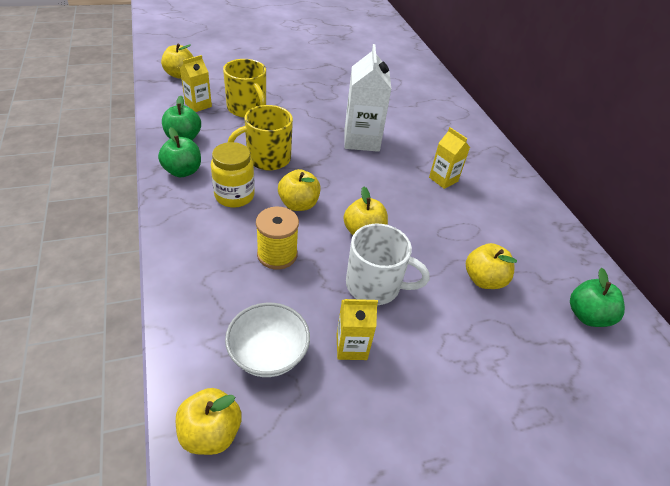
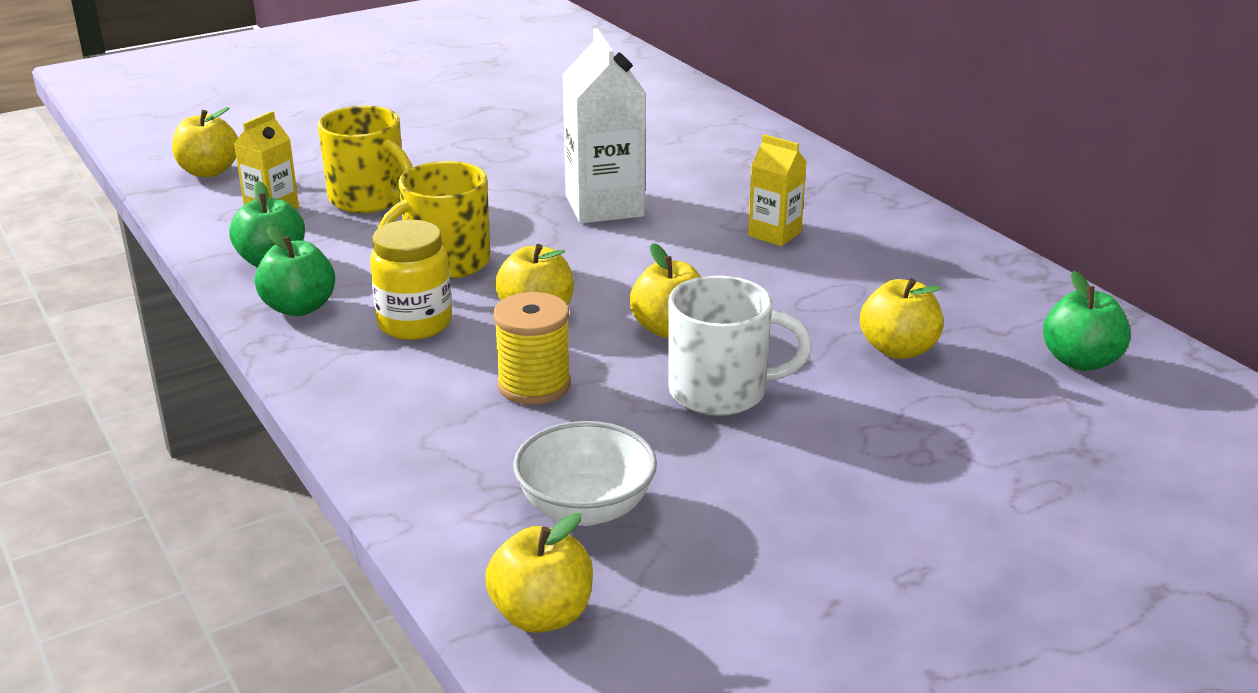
camera: 10 degrees left, 15 degrees down
yellow carton [336,299,378,360] -> none

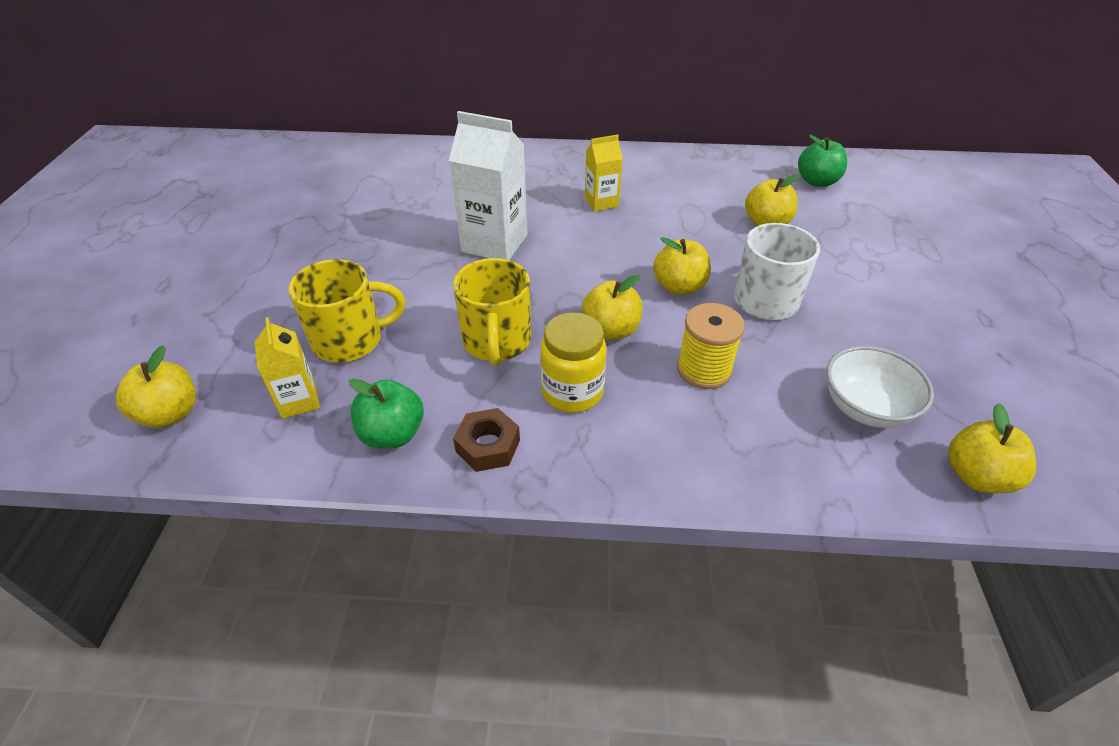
camera: 55 degrees left, 15 degrees up
green apple [255,227,335,316] -> brown nut [453,408,520,472]

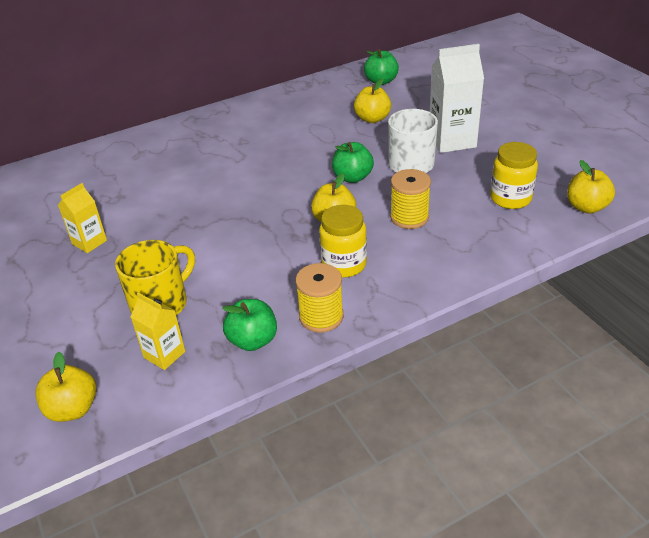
camera: 30 degrees left, 5 degrees down
white carton [449,111,527,260] -> white carton moved to [430,44,484,153]
yellow mug [453,258,531,366] -> none
brown nut [453,408,520,472] -> yellow spool [295,263,344,333]
yellow carton [585,134,623,212] -> yellow carton moved to [58,183,107,253]
yellow apple [653,237,711,295] -> green apple [332,142,374,183]
white bowl [826,346,934,428] -> yellow jar [490,142,538,209]

